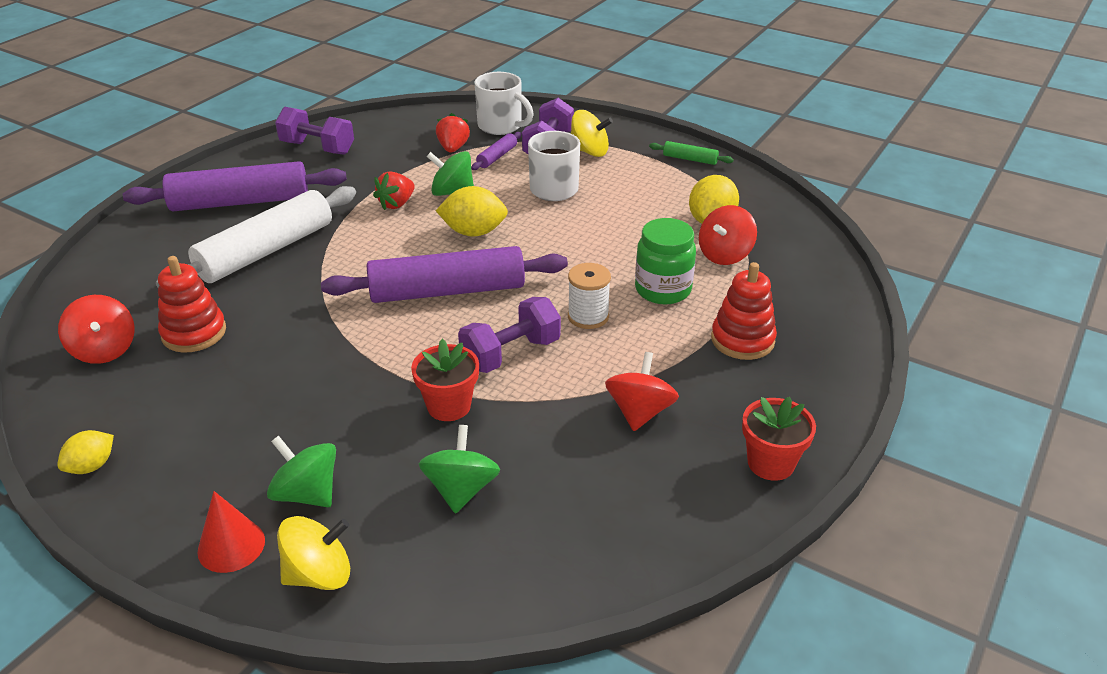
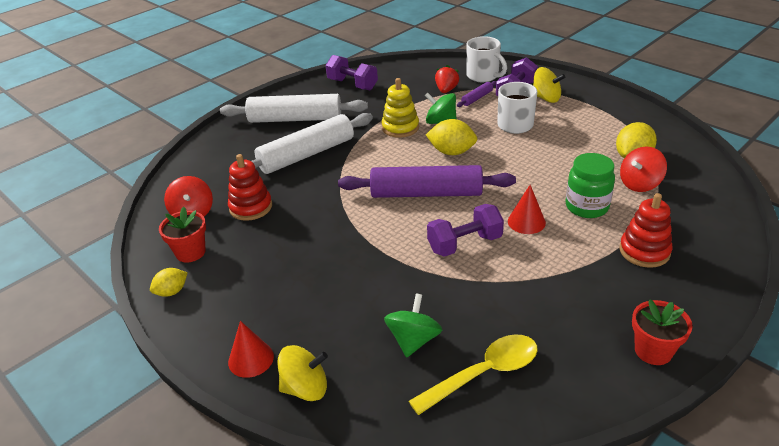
camera: 15 degrees right, 0 degrees up
purple rolling pin [123,161,347,211] -> white rolling pin [220,94,368,123]
green spinning top [267,436,336,507] -> none
red strawberry [373,171,415,210] -> yellow stacking toy [382,78,419,138]
red flower pot [411,339,479,421] -> red flower pot moved to [159,206,206,262]
white spool [568,263,611,329] -> red cone [508,185,546,234]
red spinning top [605,352,679,431] -> none
green rolling pin [649,141,734,165] -> none
none -> yellow spoon [409,334,538,415]

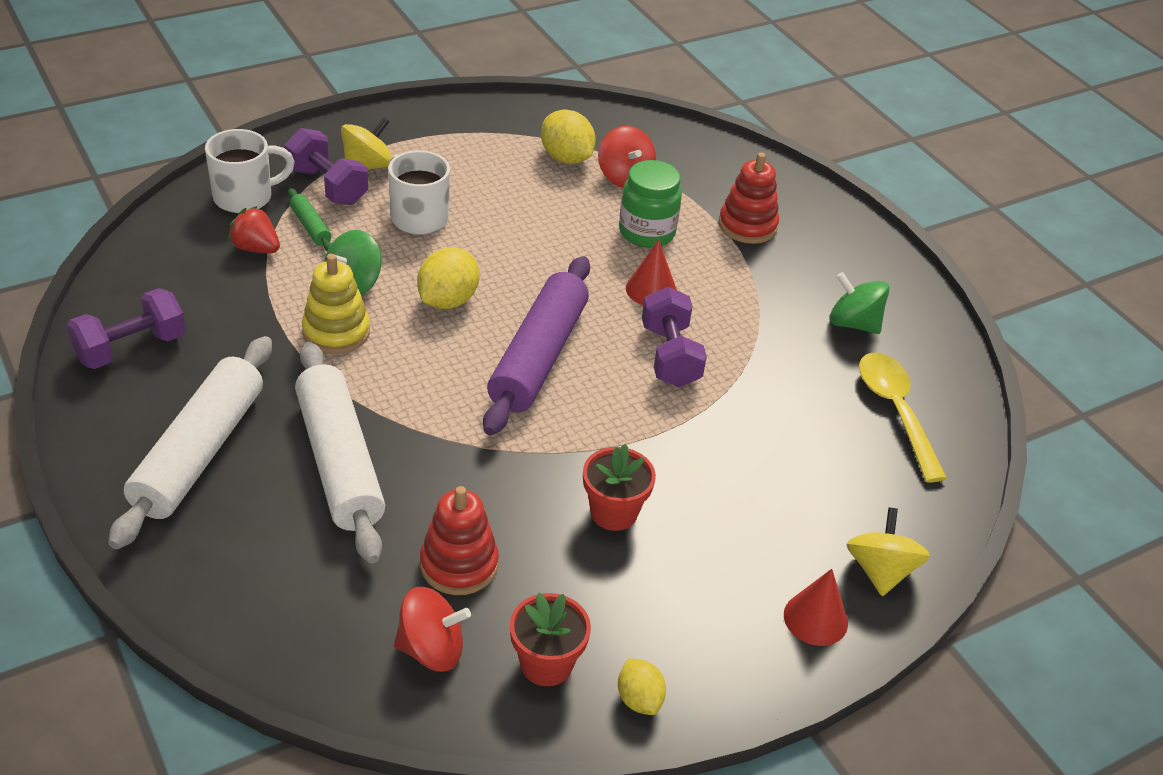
camera: 80 degrees left, 5 degrees up
green spinning top [384,293,442,357] -> green spinning top moved to [829,272,890,334]
purple rolling pin [457,81,496,107] -> green rolling pin [288,188,332,251]
red flower pot [632,299,692,365] -> red flower pot moved to [583,444,656,531]

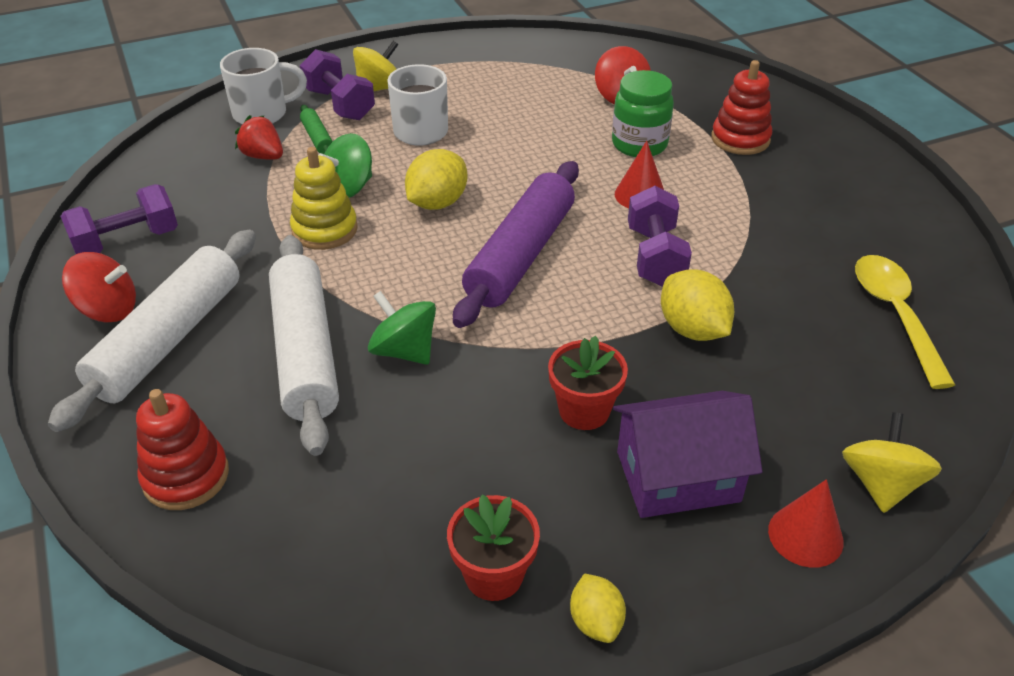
camera: 10 degrees right, 0 degrees up
red spinning top [394,587,471,672] -> red spinning top moved to [62,252,136,322]
red stacking toy [420,486,499,595] -> red stacking toy moved to [136,389,229,510]
yellow lemon [541,110,596,164] -> yellow lemon moved to [661,269,734,341]
green spinning top [829,272,890,334] -> green spinning top moved to [368,291,436,365]
none -> purple house [613,391,763,518]

